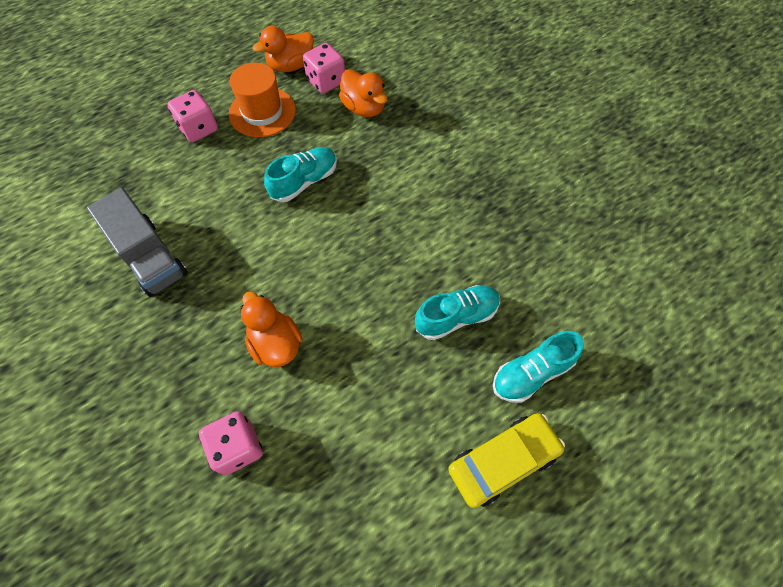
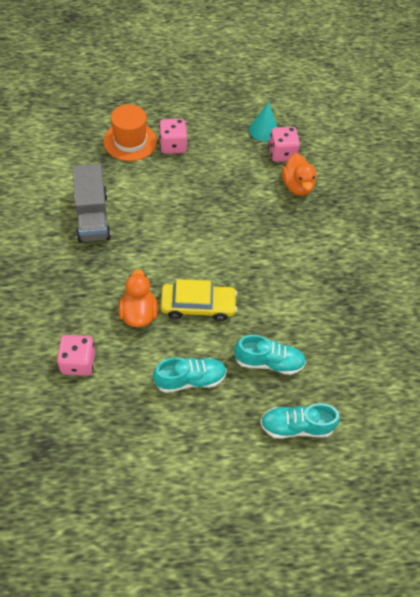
camera: 25 degrees right, 5 degrees down
orange hat [229,63,296,137] -> orange hat moved to [104,104,157,161]
orange duck [253,26,314,72] -> turquoise cone [249,102,277,141]
turquoise shoe [264,147,337,202] -> turquoise shoe moved to [153,357,227,393]
yellow car [448,413,565,508] -> yellow car moved to [160,279,237,321]

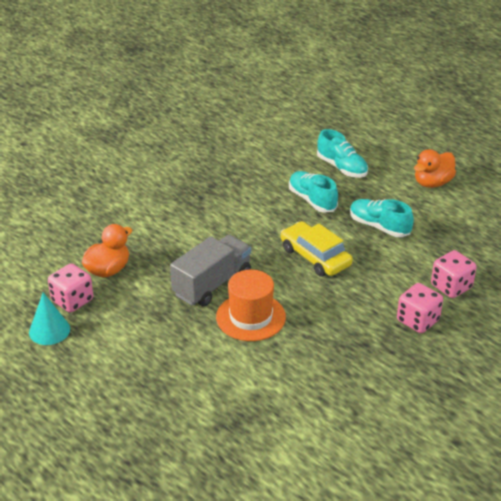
camera: 125 degrees left, 20 degrees down
grey truck [73,164,111,242] -> grey truck moved to [170,235,251,307]
orange hat [104,104,157,161] -> orange hat moved to [216,270,286,341]
orange duck [119,269,158,327] -> orange duck moved to [414,149,456,188]
pink dice [159,119,187,154] -> pink dice moved to [397,283,443,333]

